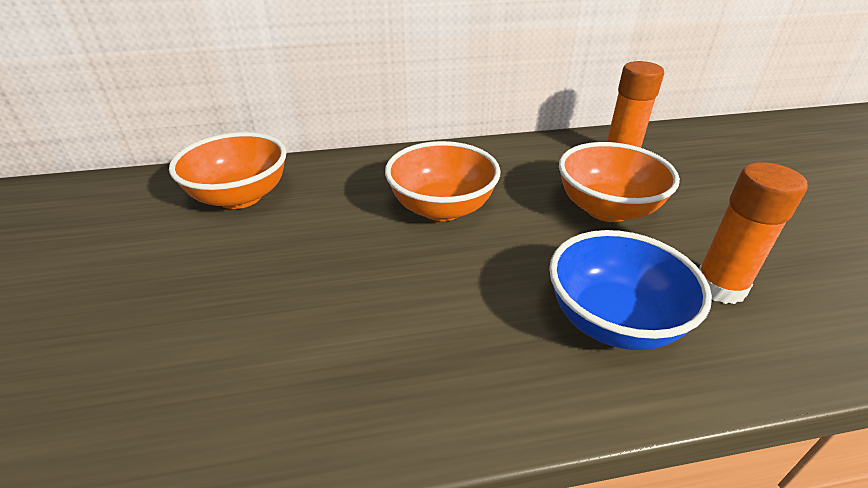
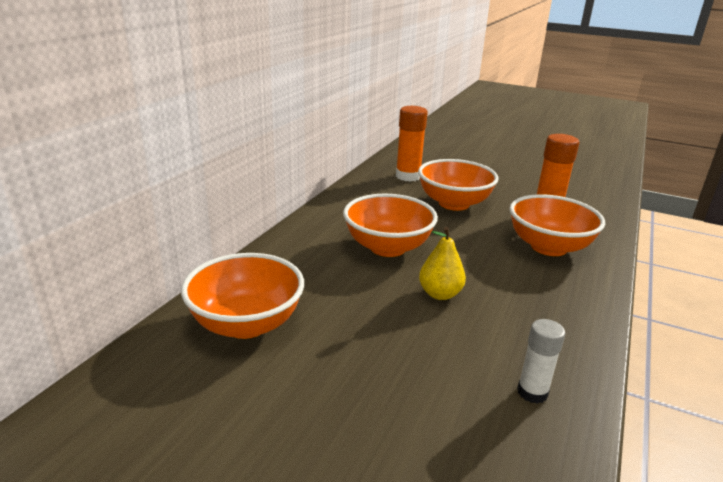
camera: 55 degrees left, 10 degrees down
blue bowl [549,230,712,350] -> orange bowl [510,194,605,256]
none -> yellow pear [419,227,466,300]
none -> white glue stick [517,319,565,404]

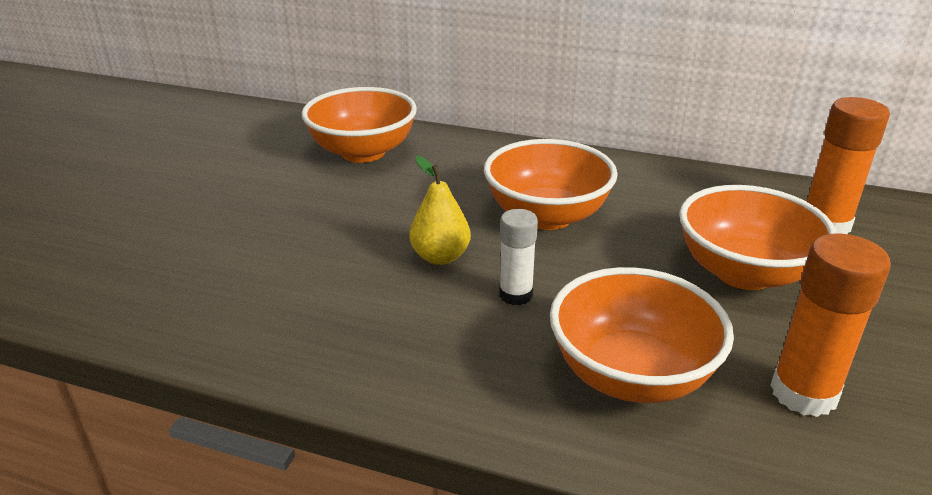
camera: 85 degrees right, 5 degrees up
white glue stick [517,319,565,404] -> white glue stick moved to [499,209,538,305]

